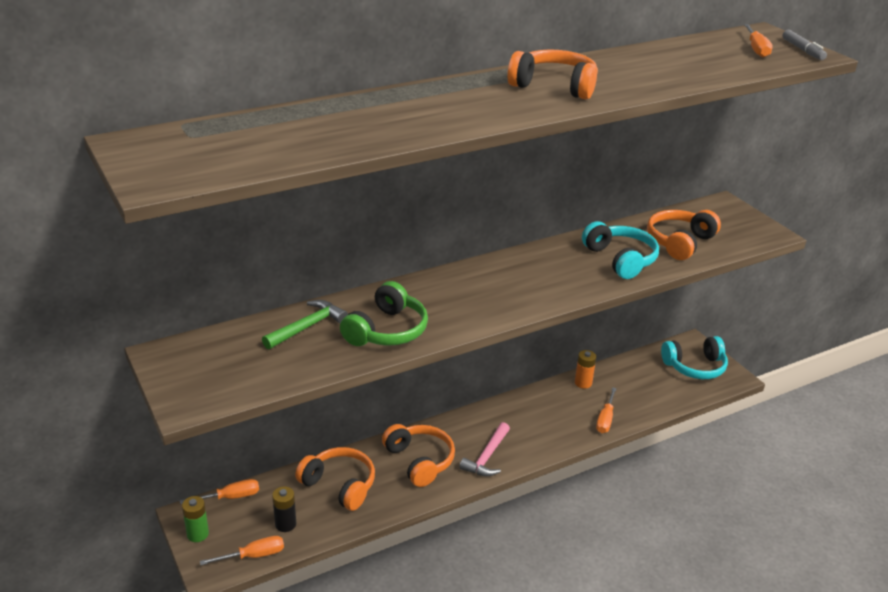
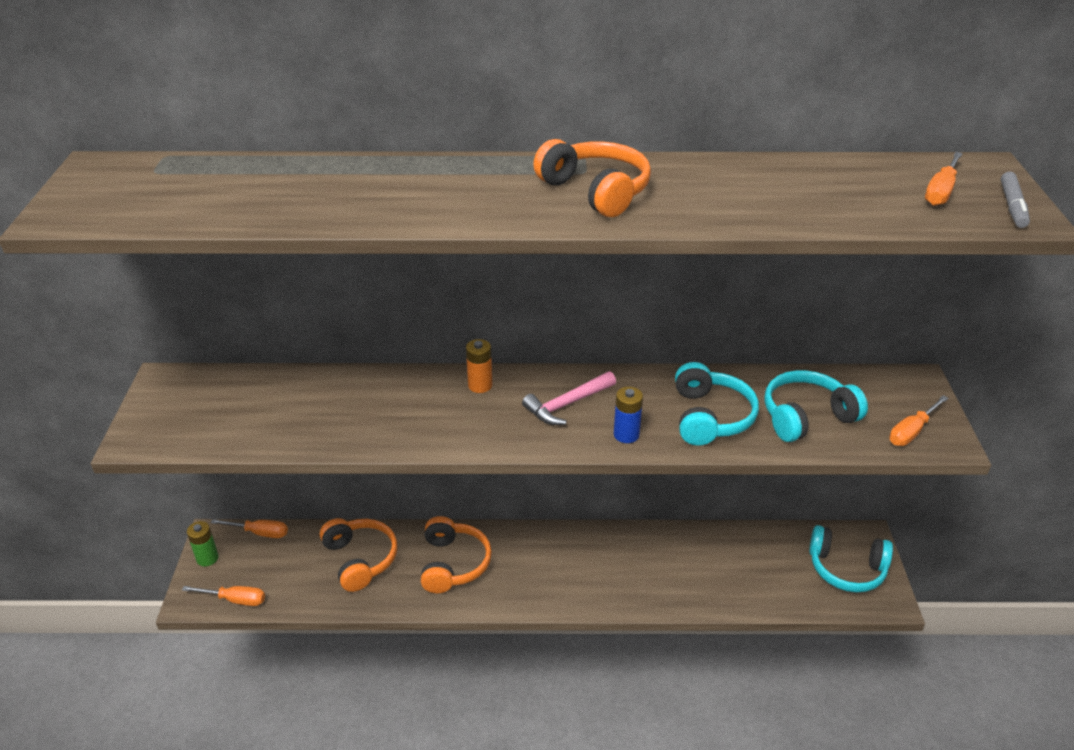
camera: 30 degrees right, 5 degrees up
green hammer [262,300,348,349] -> none
black battery [272,486,296,532] -> none
green headphones [340,281,428,346] -> none
pink hammer [459,422,510,476] -> pink hammer moved to [522,371,616,425]
orange battery [575,350,596,389] -> orange battery moved to [466,339,493,393]
orange screwdriver [596,387,617,433] -> orange screwdriver moved to [889,395,949,446]
orange headphones [647,210,721,260] -> turquoise headphones [764,370,868,442]
none -> blue battery [614,387,643,443]

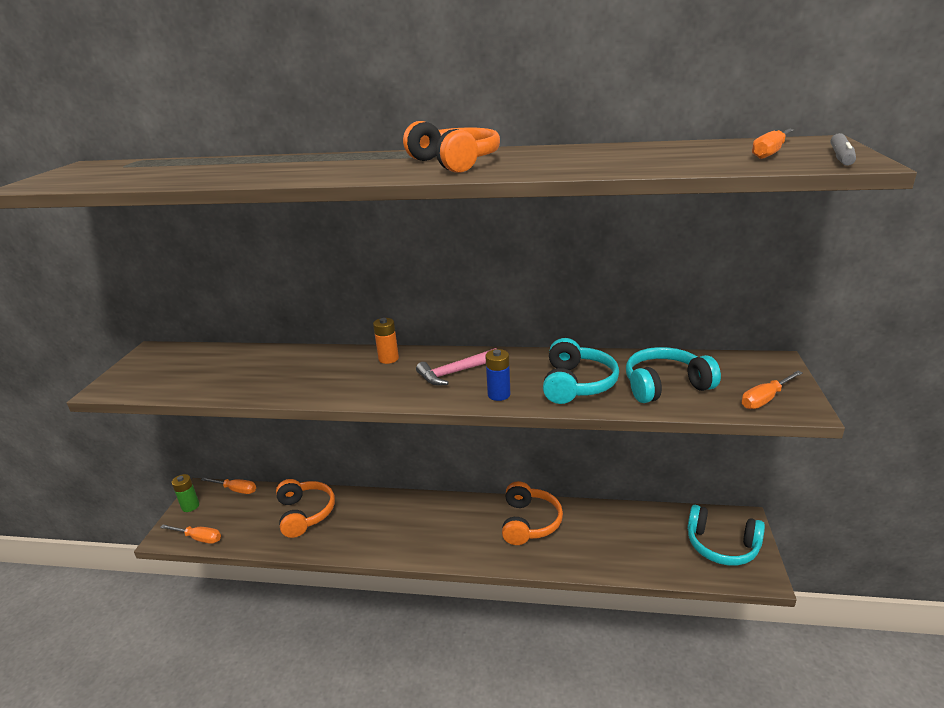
camera: 10 degrees right, 10 degrees down
orange headphones [421,516,492,593] -> orange headphones moved to [502,481,563,545]

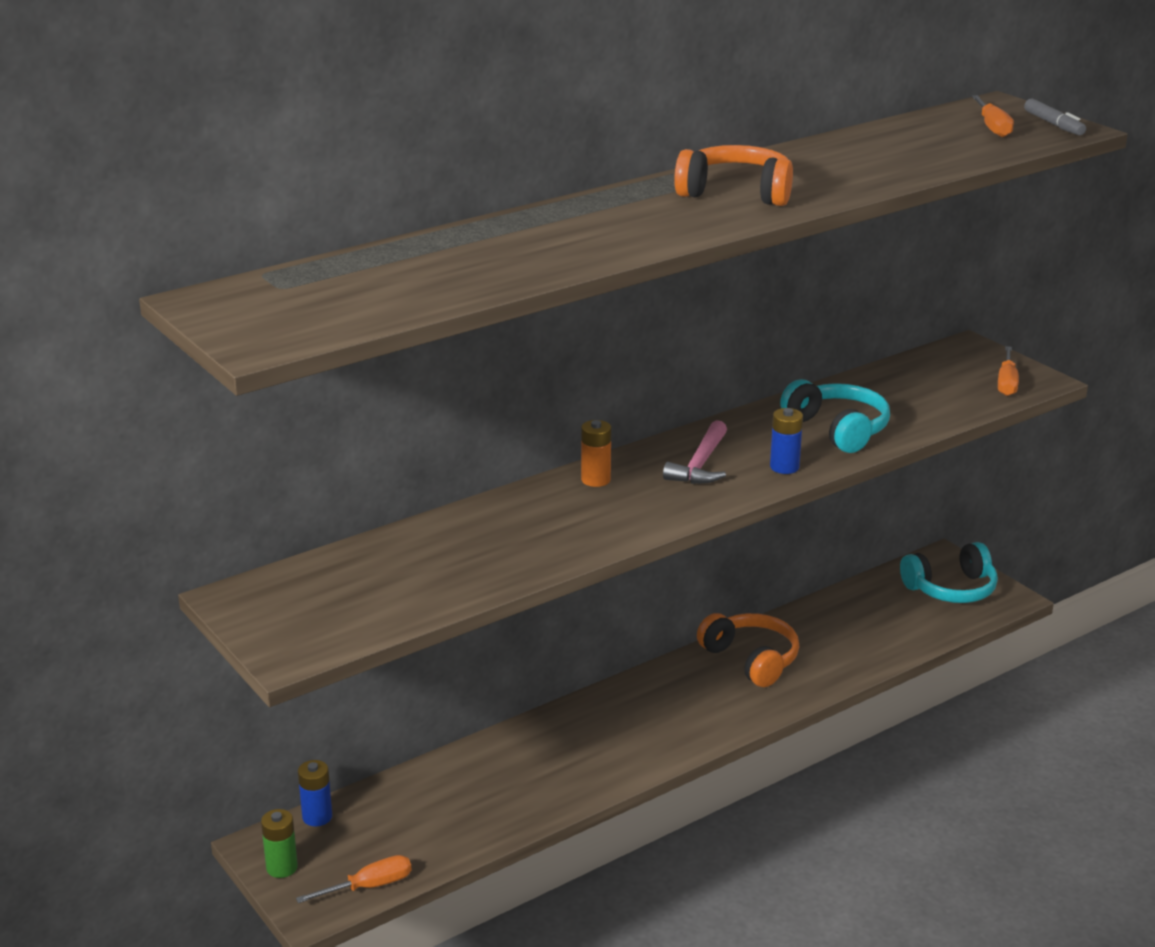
camera: 45 degrees left, 0 degrees up
orange screwdriver [201,477,256,494] -> blue battery [298,760,332,826]
orange headphones [276,479,335,538] -> none
turquoise headphones [626,347,721,403] -> none

